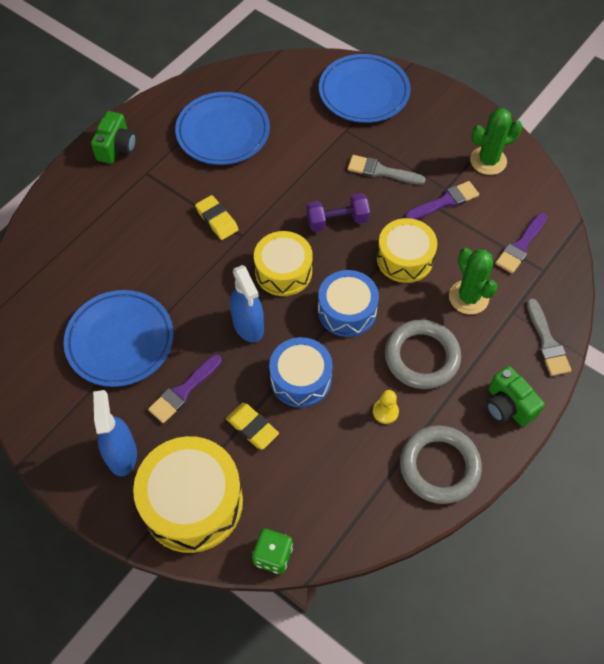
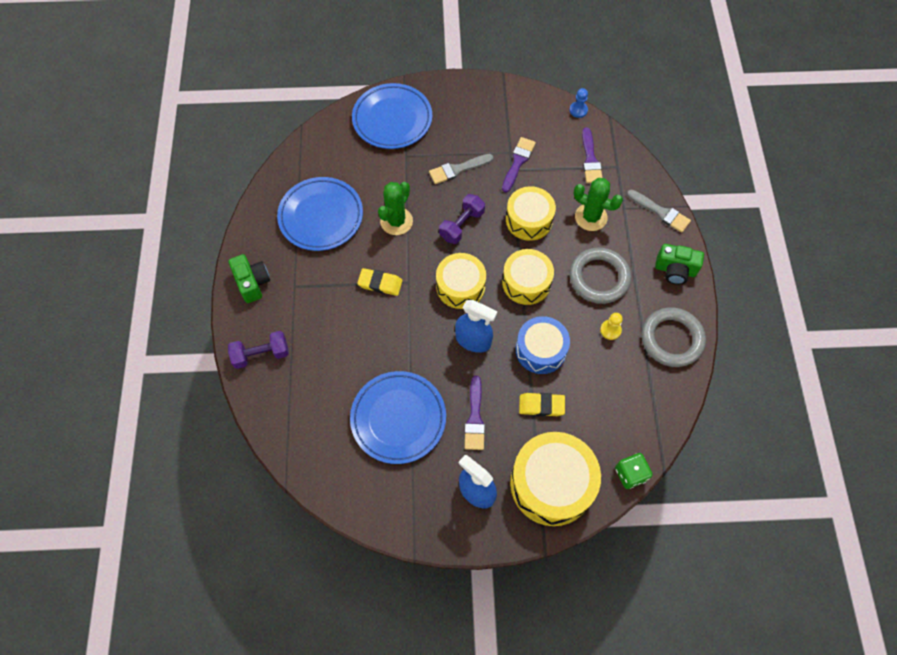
camera: 40 degrees left, 5 degrees up
blue drum [318,270,379,337] -> yellow drum [502,249,554,305]
green cactus [470,108,523,175] -> green cactus moved to [378,182,413,235]
none -> purple dumbbell [228,331,289,369]
none -> blue pawn [569,88,588,118]

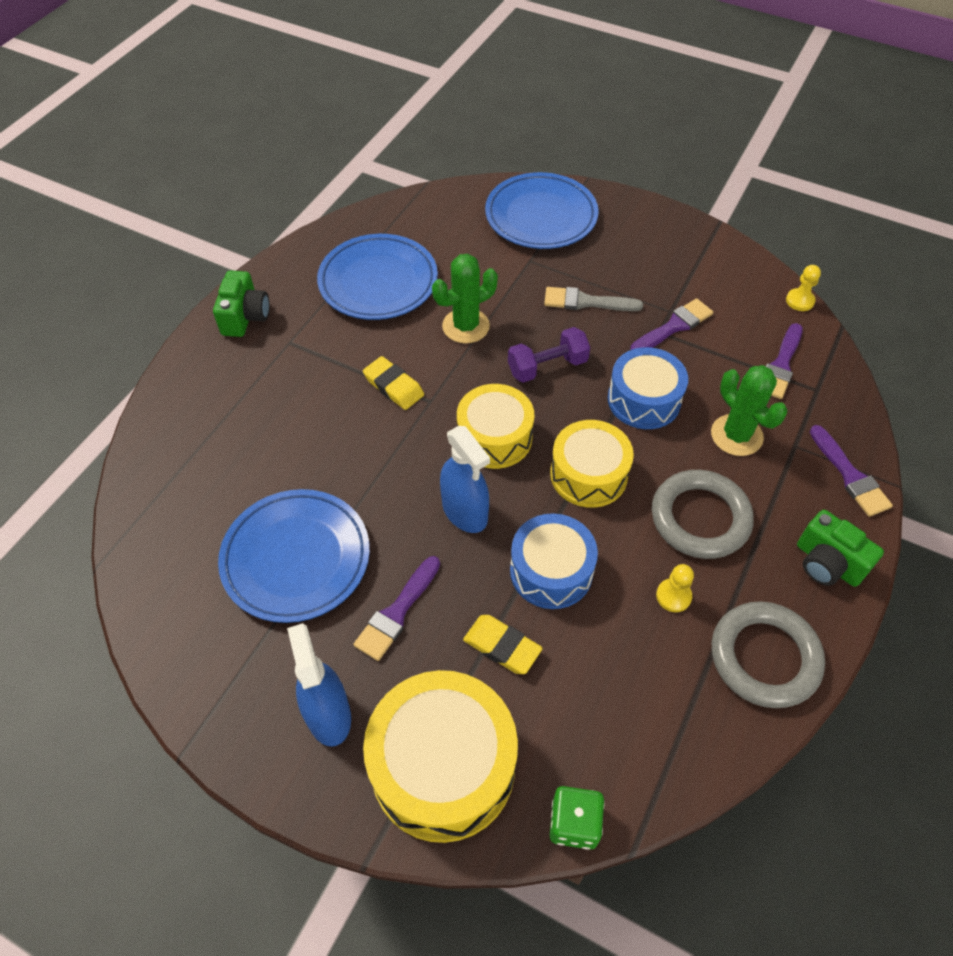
camera: 30 degrees right, 10 degrees down
purple dumbbell [228,331,289,369] -> none
yellow drum [506,186,556,241] -> blue drum [608,347,688,429]
blue pawn [569,88,588,118] -> yellow pawn [786,265,821,311]
grey brush [627,190,691,233] -> purple brush [810,425,893,517]

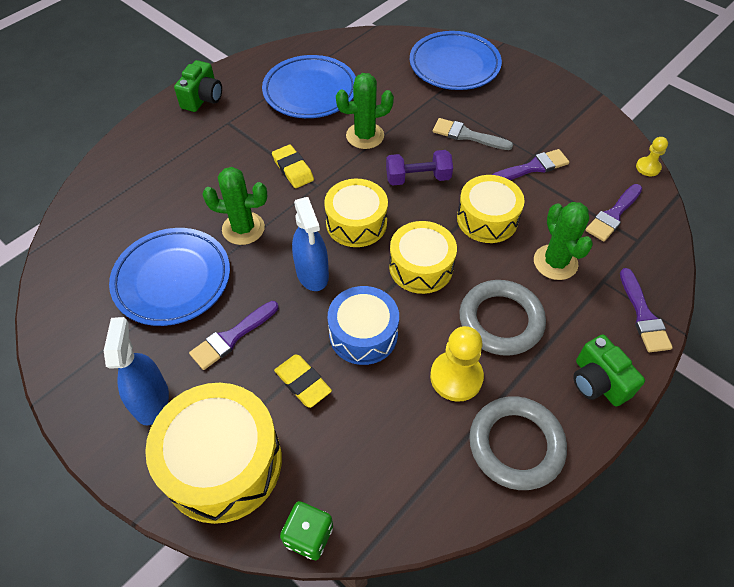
camera: 15 degrees right, 0 degrees up
blue drum [608,347,688,429] -> yellow drum [457,175,524,243]
yellow pawn [656,564,694,612] -> yellow pawn [430,326,484,402], size x1.77
none -> green cactus [202,167,267,245]

